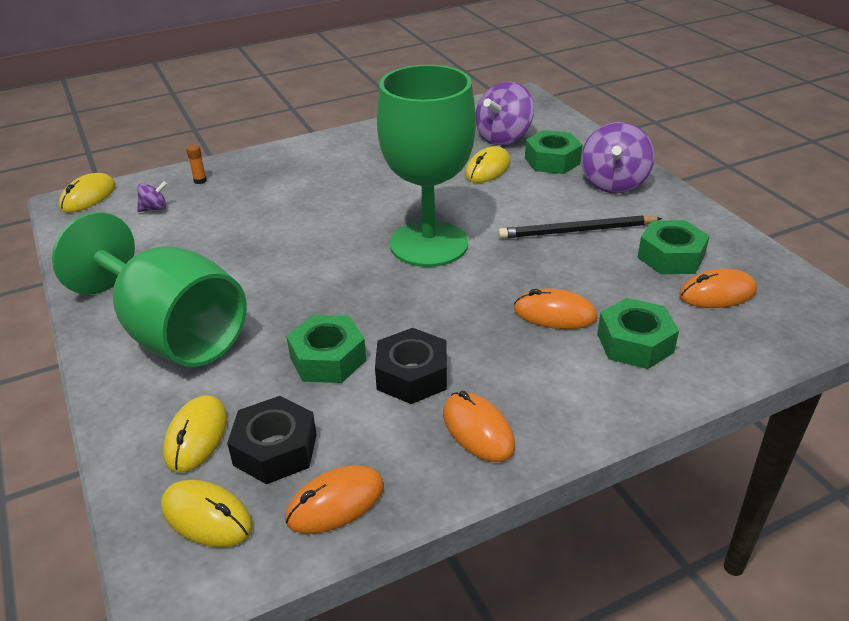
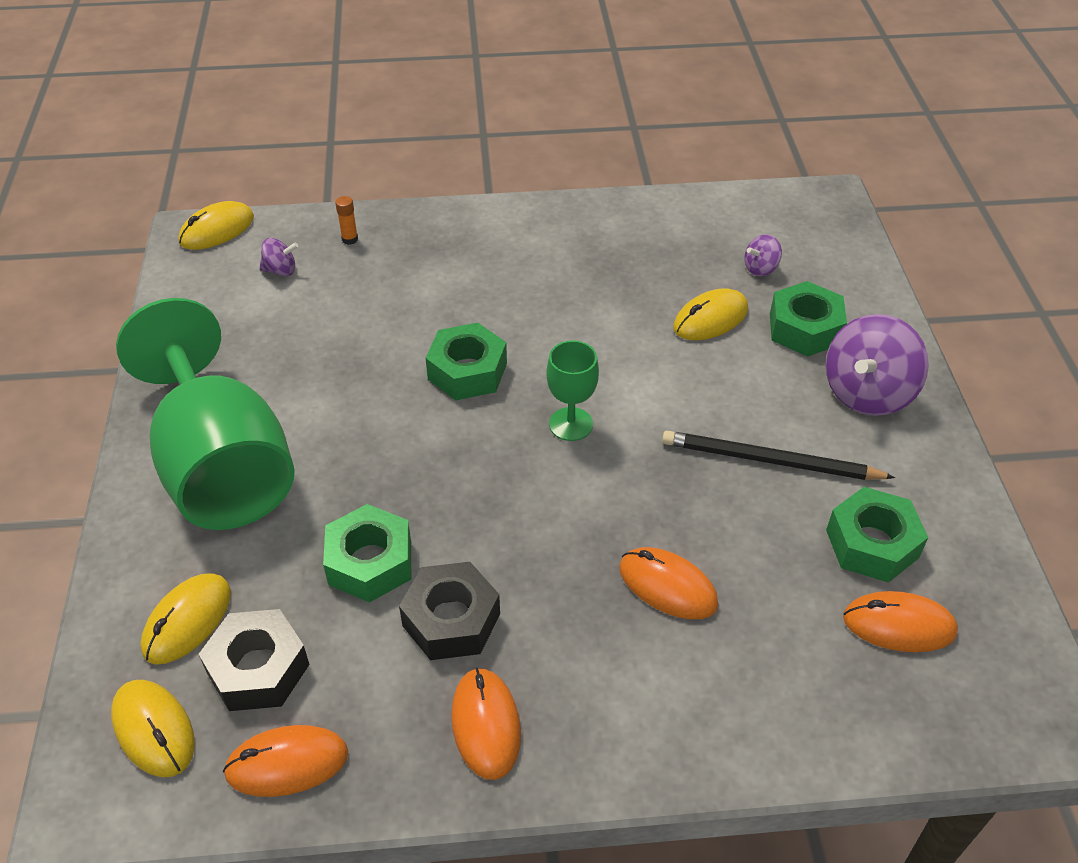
camera: 20 degrees right, 10 degrees up
green goblet [377,64,476,267] -> green goblet [546,340,599,441], size x0.43
purple spinning top [476,82,534,145] -> purple spinning top [745,234,782,276], size x0.47
green nut [597,298,679,369] -> green nut moved to [426,323,507,400]

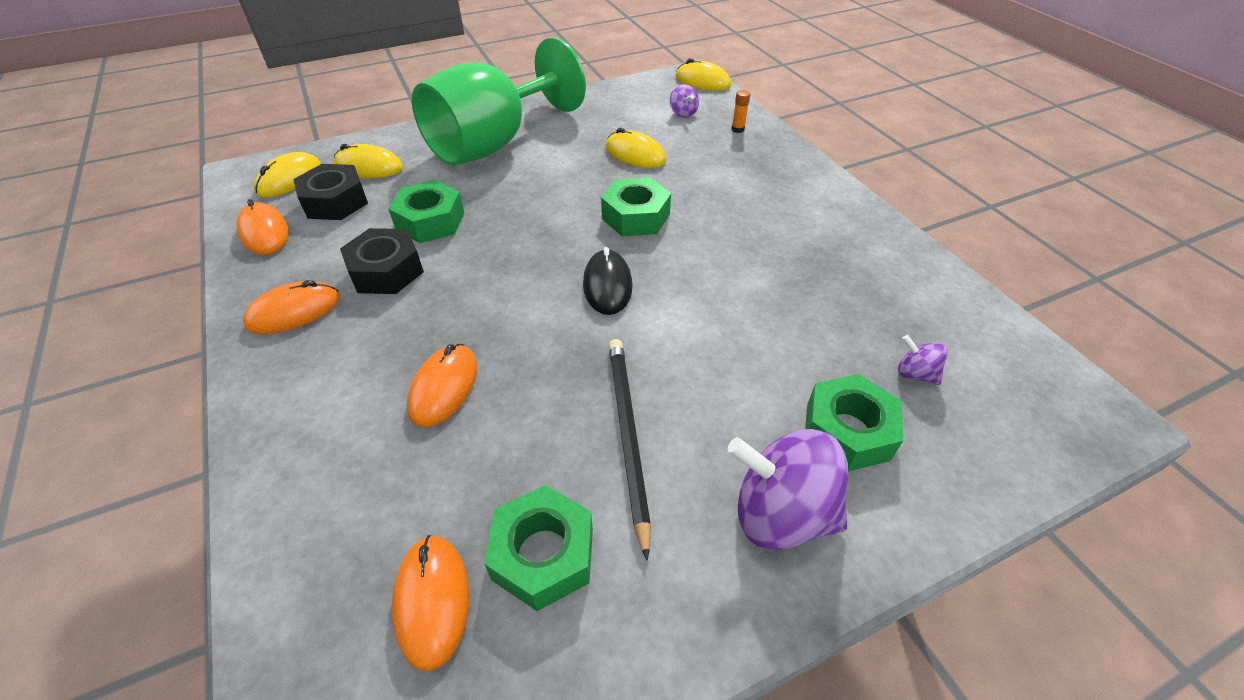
camera: 70 degrees right, 0 degrees up
green goblet [546,340,599,441] -> black mouse [583,247,632,315]
yellow mouse [673,288,748,340] -> yellow mouse moved to [606,128,666,168]

